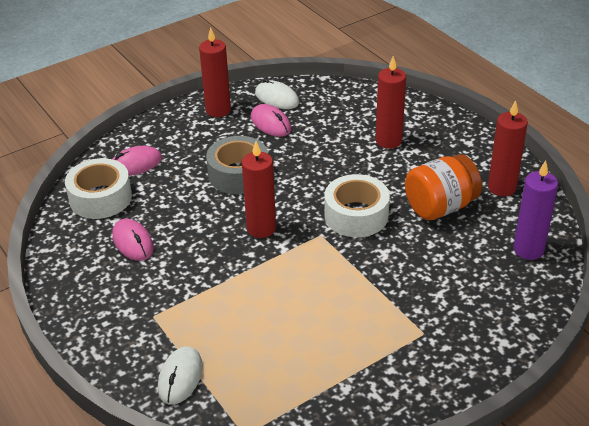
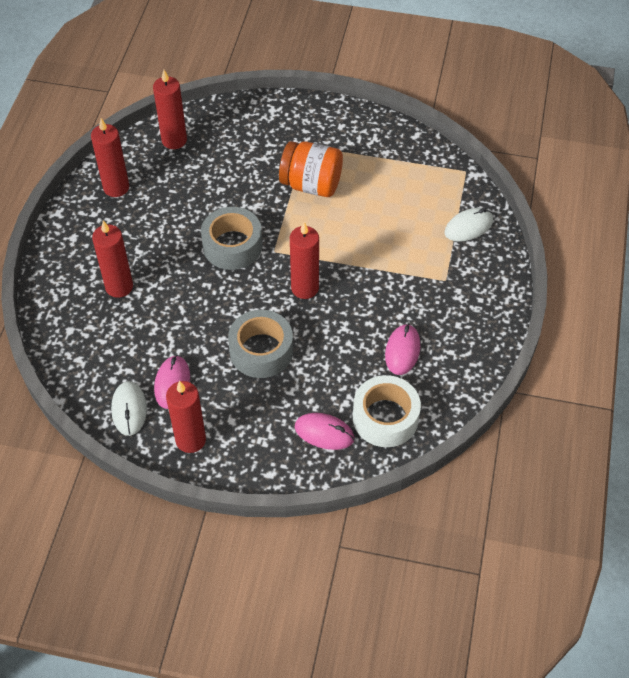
camera: 135 degrees left, 15 degrees up
white tape [325,174,390,237] -> grey tape [201,207,262,270]
orange jar [405,154,482,220] -> orange jar moved to [279,141,343,197]
purple candle [513,160,558,260] -> red candle [153,70,187,149]

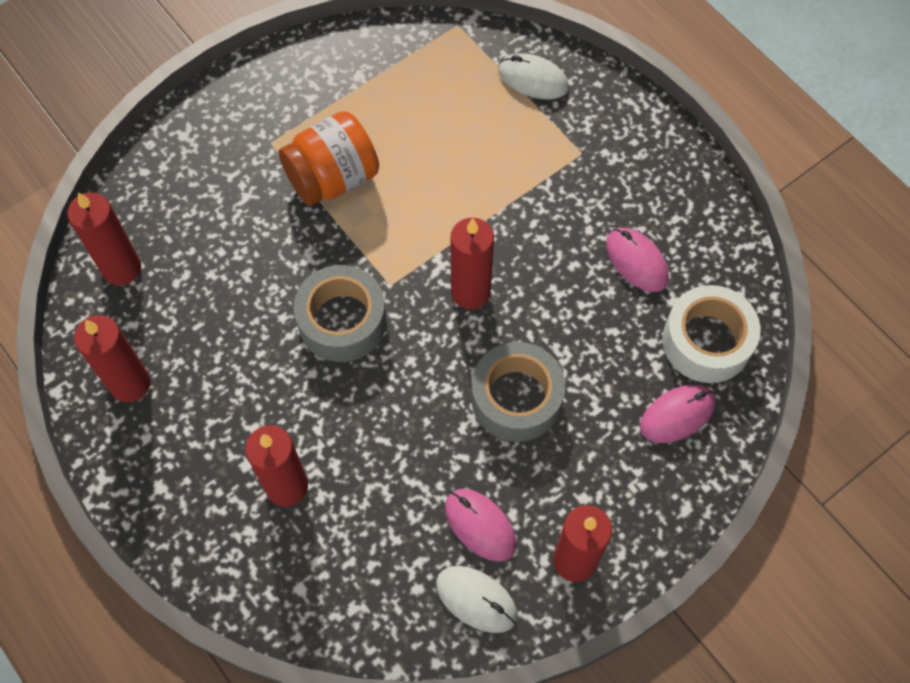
camera: 50 degrees left, 10 degrees up
white mouse [445,208,493,242] -> white mouse turned 75 degrees counterclockwise [498,53,569,99]

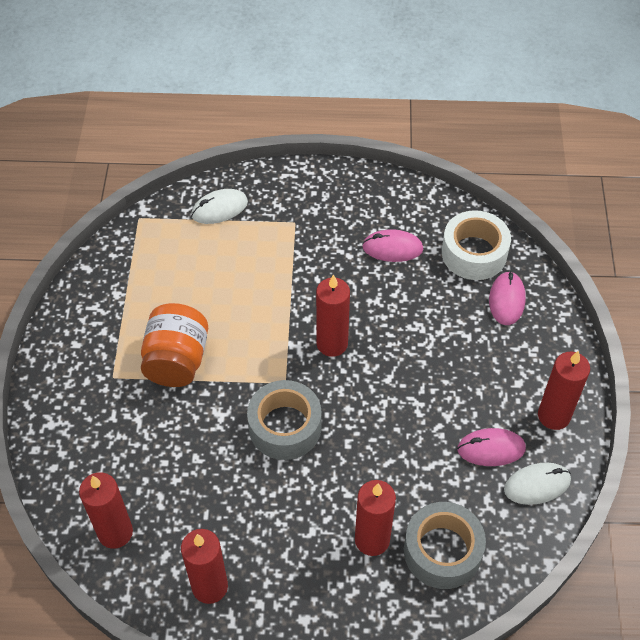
camera: 50 degrees left, 10 degrees down
grey tape [471,342,565,442] -> grey tape moved to [404,502,486,589]

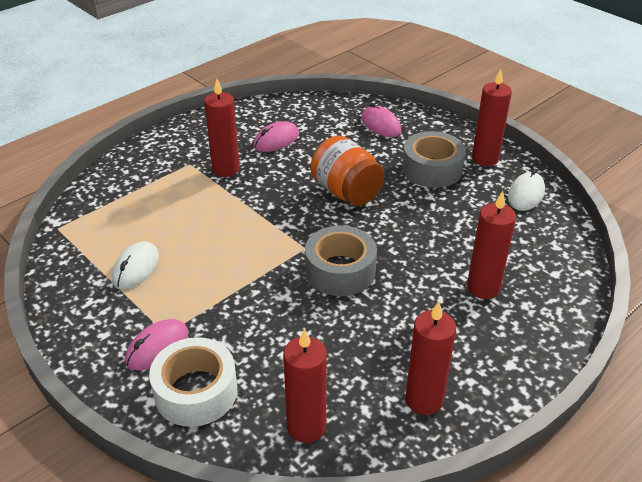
camera: 45 degrees left, 15 degrees down
orange jar [141,303,208,387] -> orange jar moved to [310,136,385,206]
white mouse [191,189,248,224] -> white mouse moved to [112,242,159,290]
red candle [316,274,350,357] -> red candle moved to [204,79,240,177]
grey tape [404,502,486,589] -> grey tape moved to [402,131,466,188]
white tape [442,210,511,280] -> white tape moved to [149,337,237,427]
pink mouse [457,428,526,466] -> pink mouse moved to [125,319,188,370]

